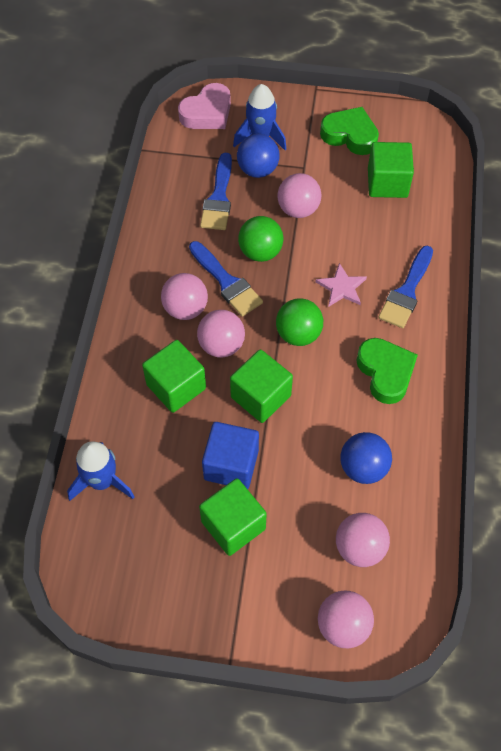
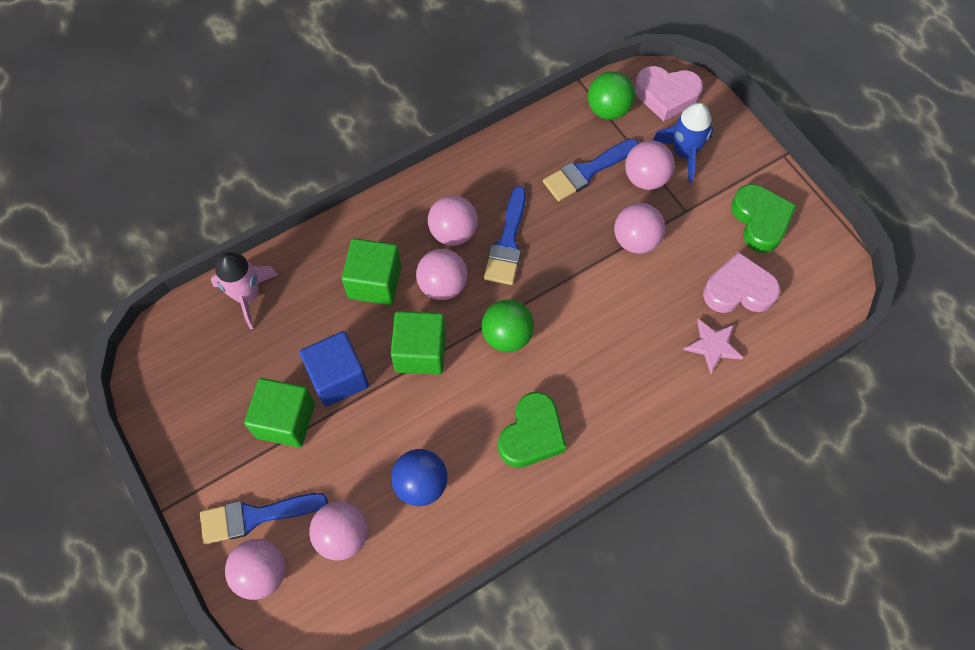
camera: 50 degrees right, 5 degrees up
blue rocket [67,441,135,501] -> pink rocket [211,252,278,329]
blue ball [237,134,280,178] -> pink ball [625,140,675,190]
green ball [238,216,283,262] -> green ball moved to [588,71,635,120]
pink star [315,263,367,307] -> pink star moved to [683,318,743,374]
green cube [368,142,414,198] -> pink heart [703,252,780,313]
blue brush [378,246,433,328] -> blue brush moved to [200,493,328,544]

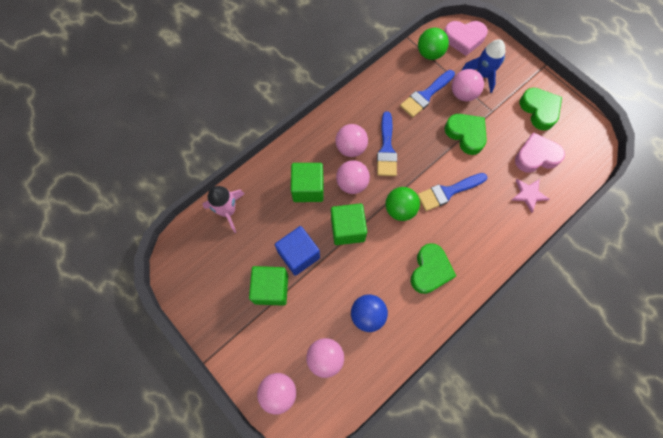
camera: 10 degrees left, 5 degrees up
blue brush [200,493,328,544] -> blue brush moved to [417,173,487,211]
pink ball [614,203,665,254] -> green heart [445,114,487,155]

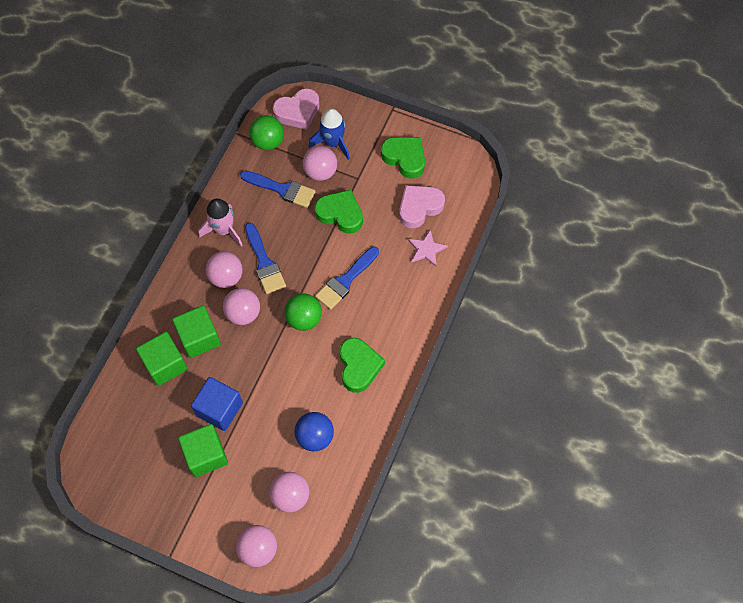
camera: 25 degrees left, 5 degrees down
pink rocket [203,186,244,233] -> pink rocket moved to [198,198,243,247]
green cube [331,203,367,245] -> green cube moved to [136,332,188,386]
blue brush [400,70,455,117] -> blue brush turned 90 degrees counterclockwise [240,171,316,208]

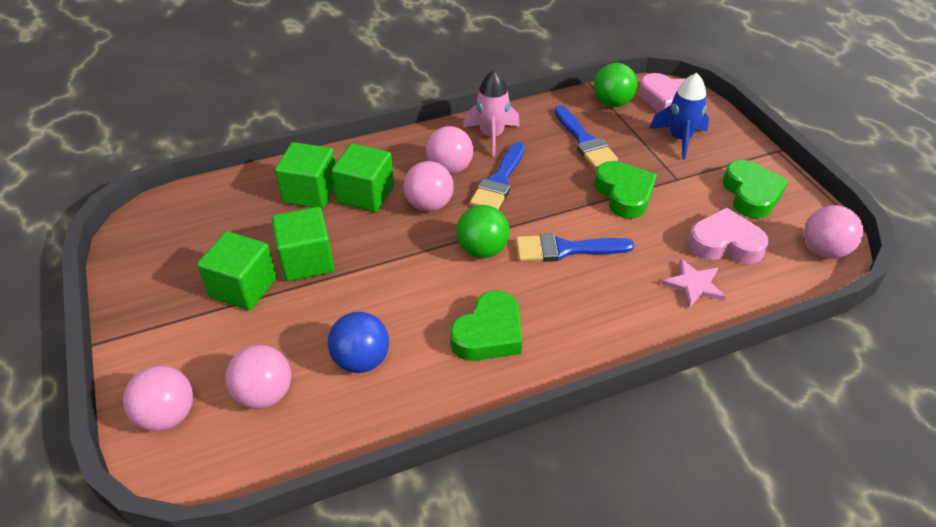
camera: 45 degrees right, 20 degrees down
blue cube [191,377,243,431] -> green cube [272,207,334,281]
pink ball [303,146,337,181] -> pink ball moved to [804,205,864,259]

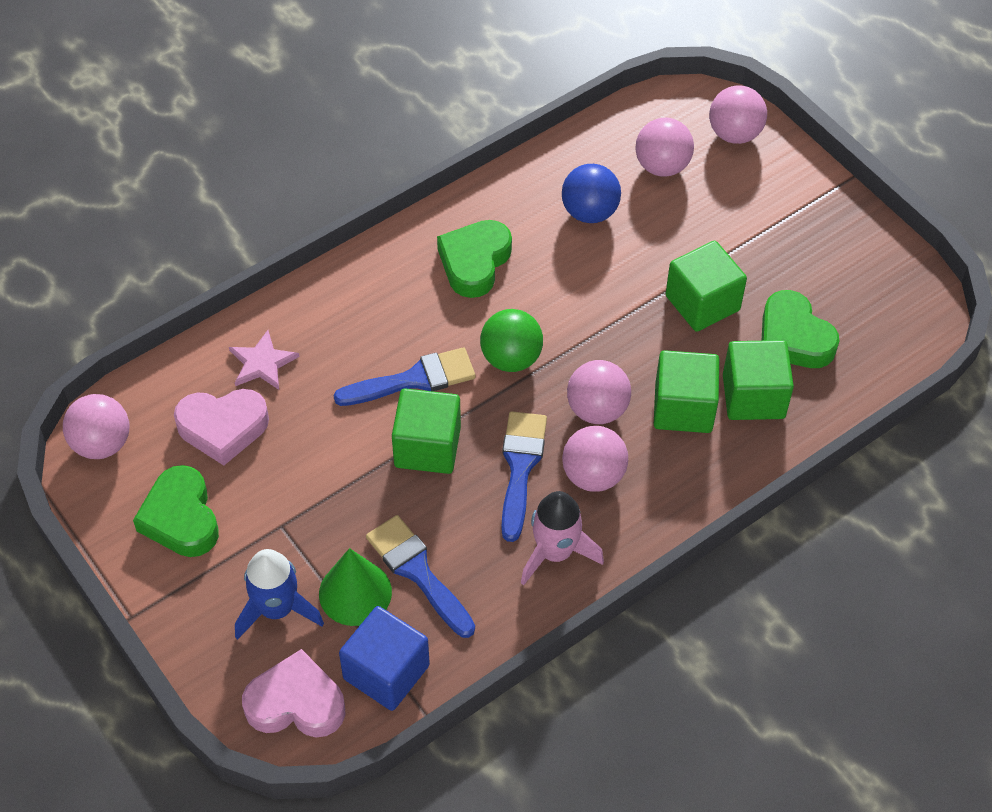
camera: 165 degrees right, 10 degrees up
green cube [197,231,277,311] -> green cube moved to [392,388,461,474]
green ball [594,63,638,107] -> blue cube [339,606,430,711]
green heart [594,161,657,219] -> green heart moved to [762,290,839,368]
none -> green cone [319,548,392,626]

